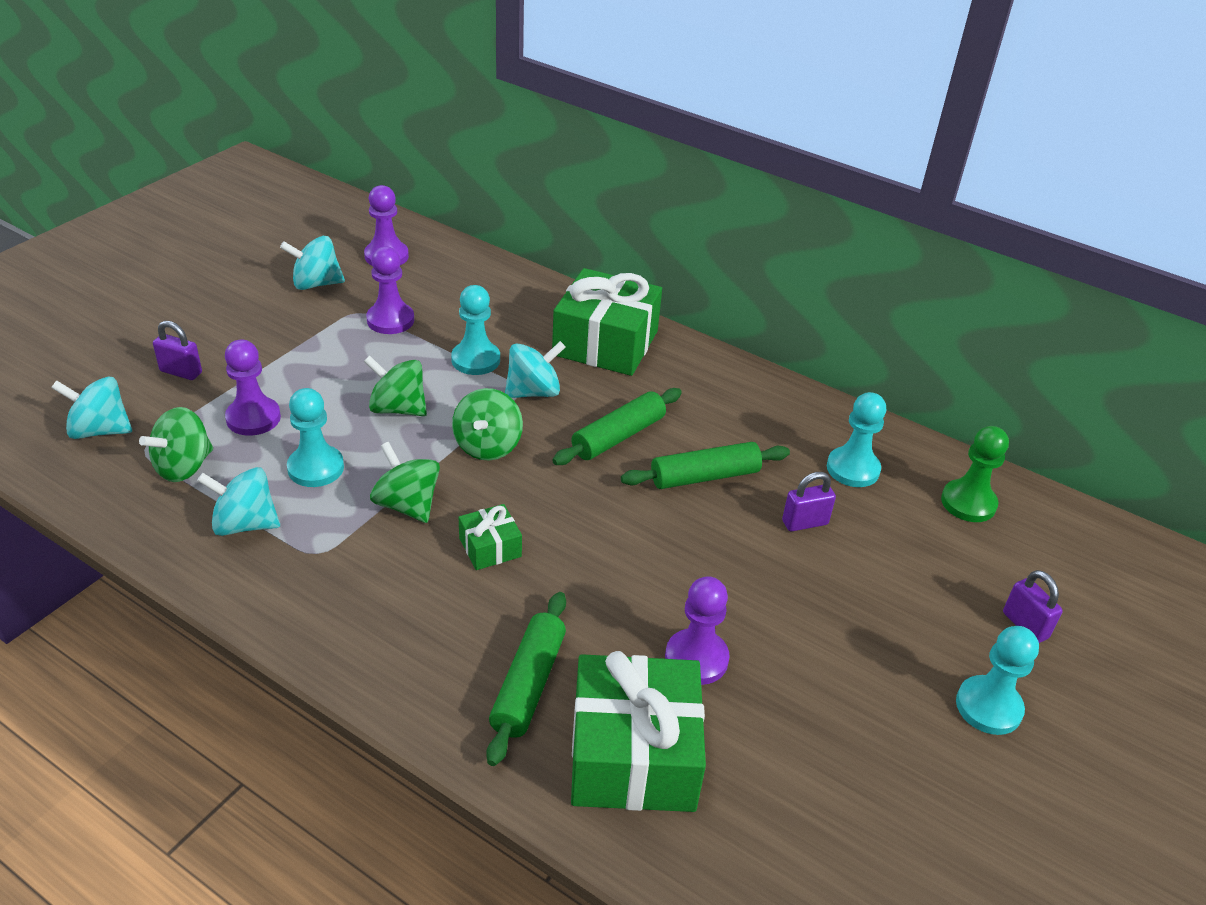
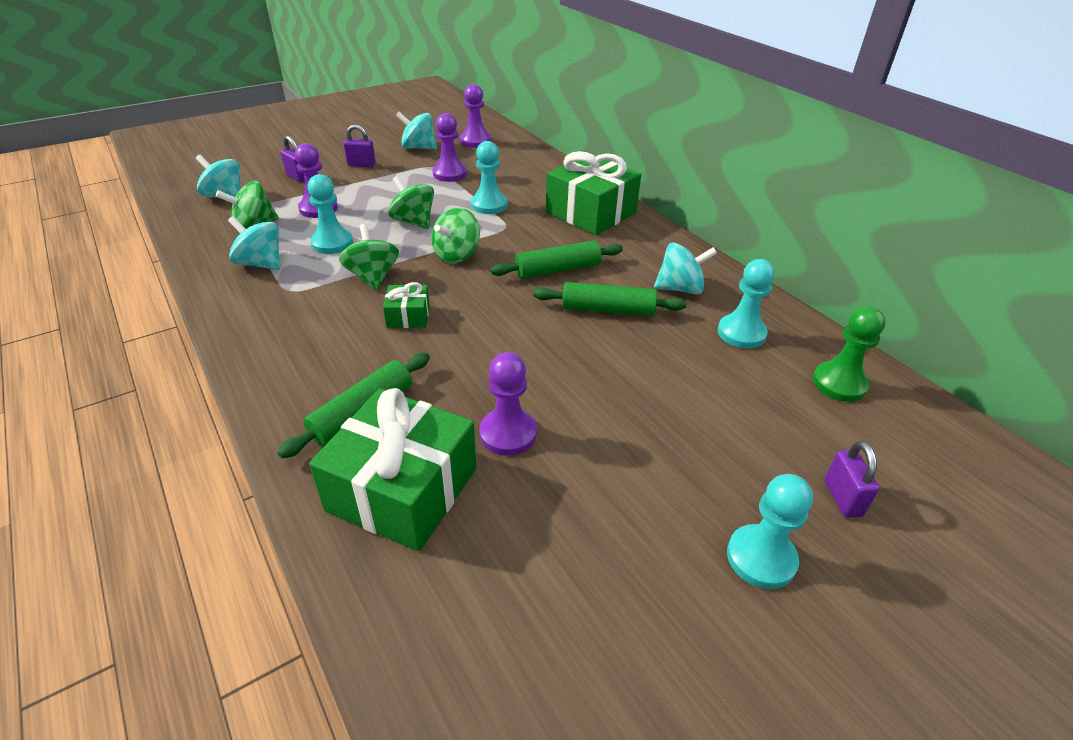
camera: 25 degrees right, 0 degrees up
turquoise spinning top [505,341,565,398] -> turquoise spinning top moved to [654,242,717,295]
purple padlock [782,472,836,531] -> purple padlock moved to [344,124,376,167]

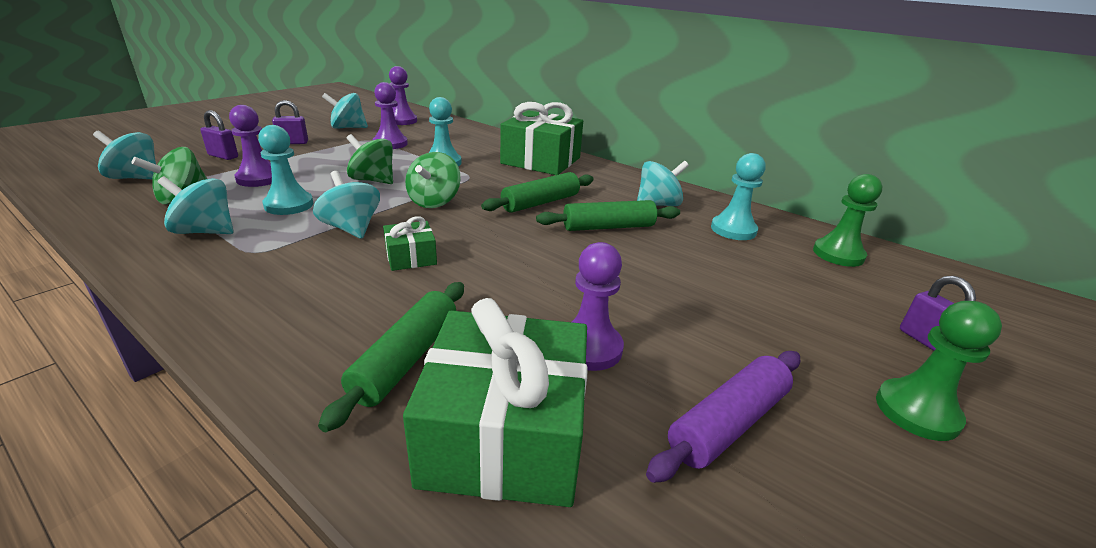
camera: 20 degrees left, 10 degrees down
green spinning top [339,224,399,290] -> turquoise spinning top [313,171,380,239]
turquoise pawn [727,474,813,589] -> green pawn [876,301,1002,441]
none -> purple rolling pin [646,351,800,483]

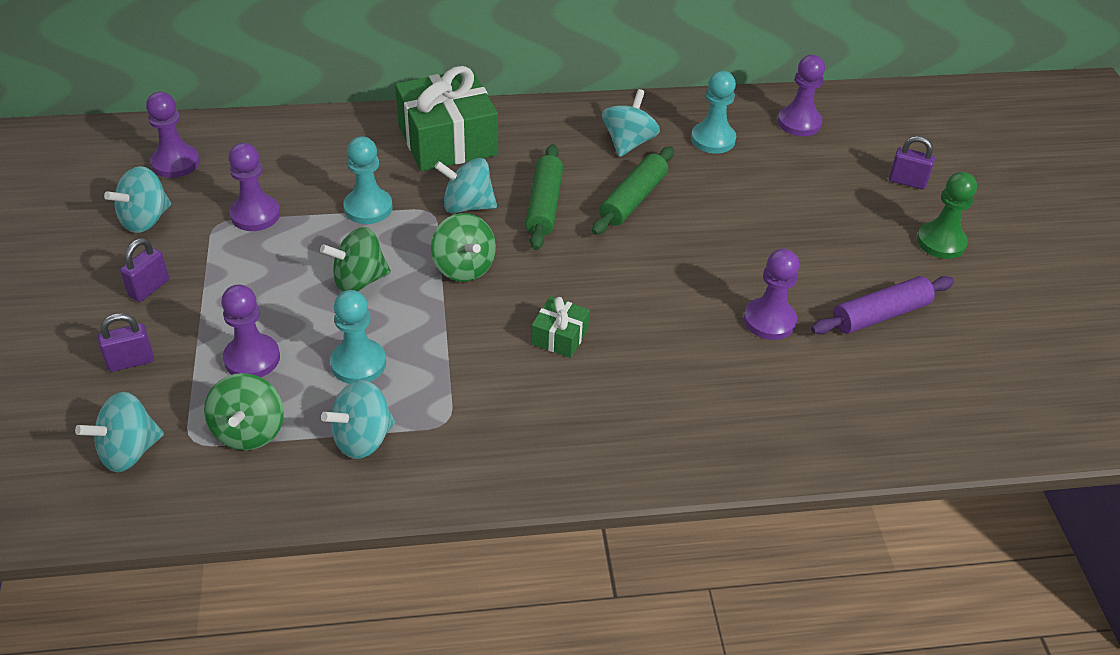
camera: 45 degrees left, 15 degrees up
turquoise spinning top [313,171,380,239] -> turquoise spinning top moved to [434,158,497,213]
green rolling pin [318,282,464,432] -> none
green gift [403,298,588,507] -> none
purple rolling pin [646,351,800,483] -> purple rolling pin turned 60 degrees clockwise [811,276,954,335]
green pawn [813,174,883,267] -> purple pawn [778,55,825,136]

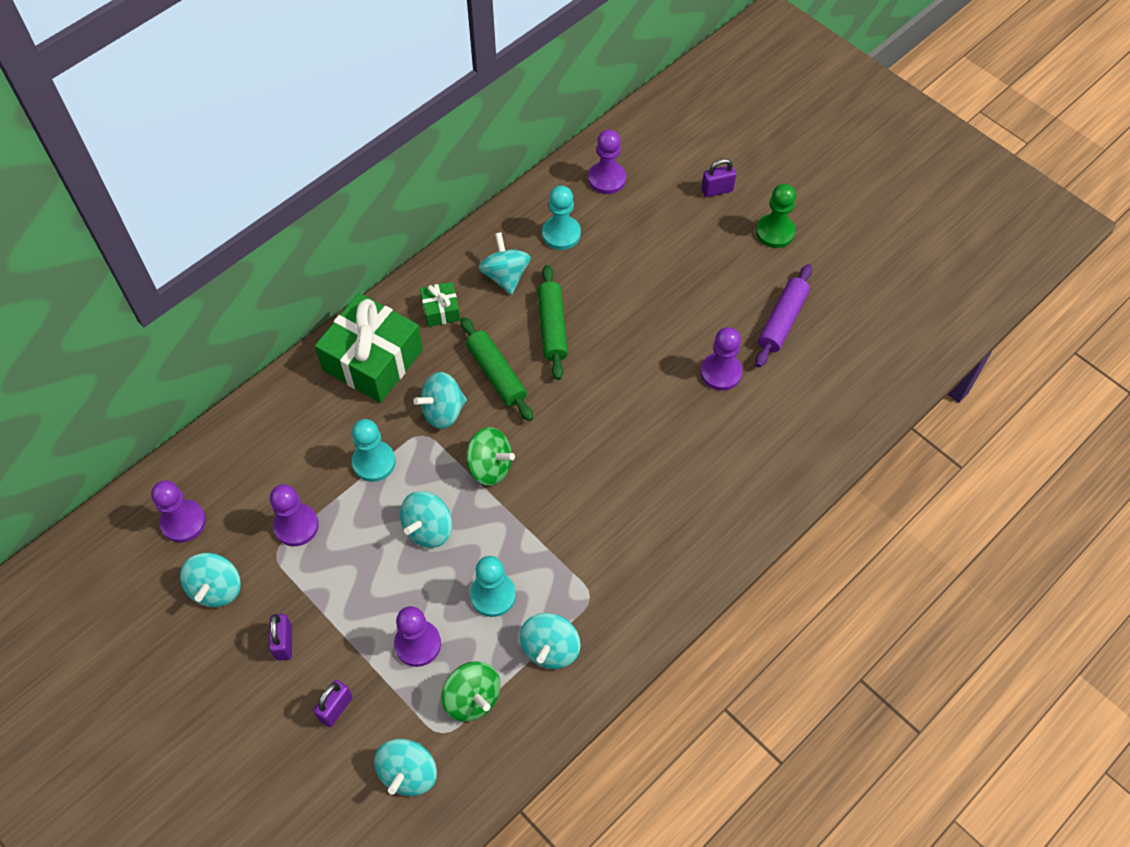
camera: 35 degrees left, 15 degrees up
green spinning top [320,227,391,292] -> turquoise spinning top [400,491,452,548]
green gift [531,296,590,358] -> green gift moved to [420,282,460,327]

